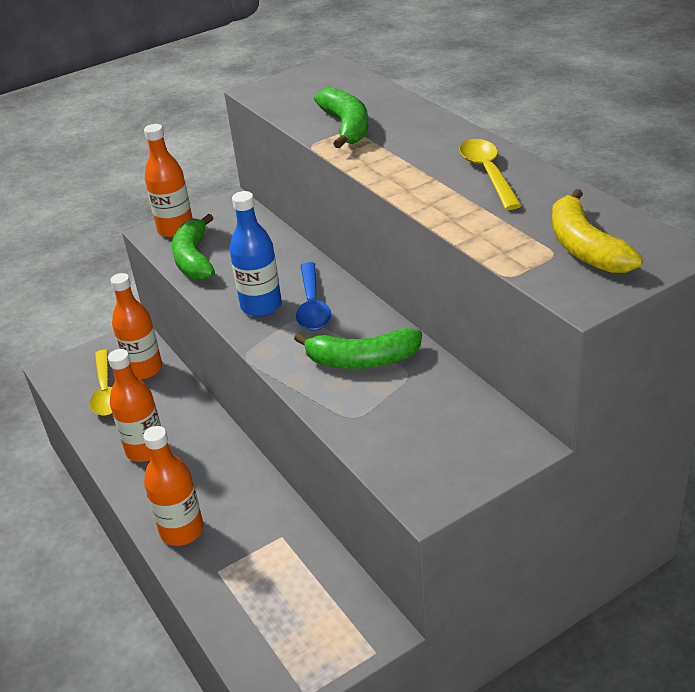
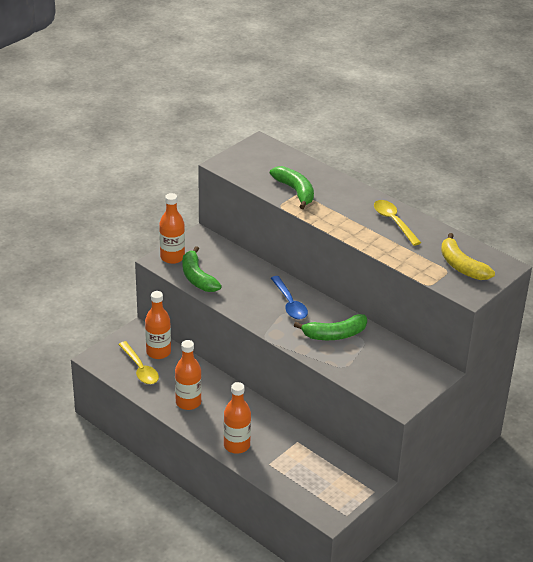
camera: 20 degrees left, 0 degrees up
blue bottle [230,191,282,317] -> none

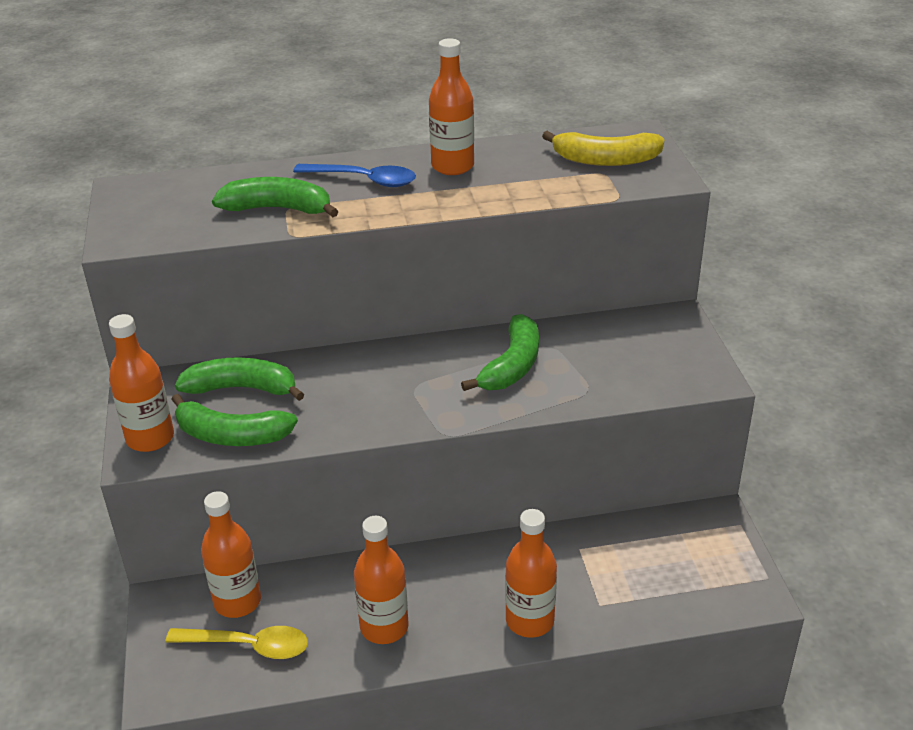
camera: 50 degrees left, 0 degrees up
blue spoon [271,276,308,319] -> blue spoon moved to [293,164,416,187]
yellow spoon [374,200,421,246] -> orange bottle [429,38,474,175]
none -> green banana [175,357,305,401]

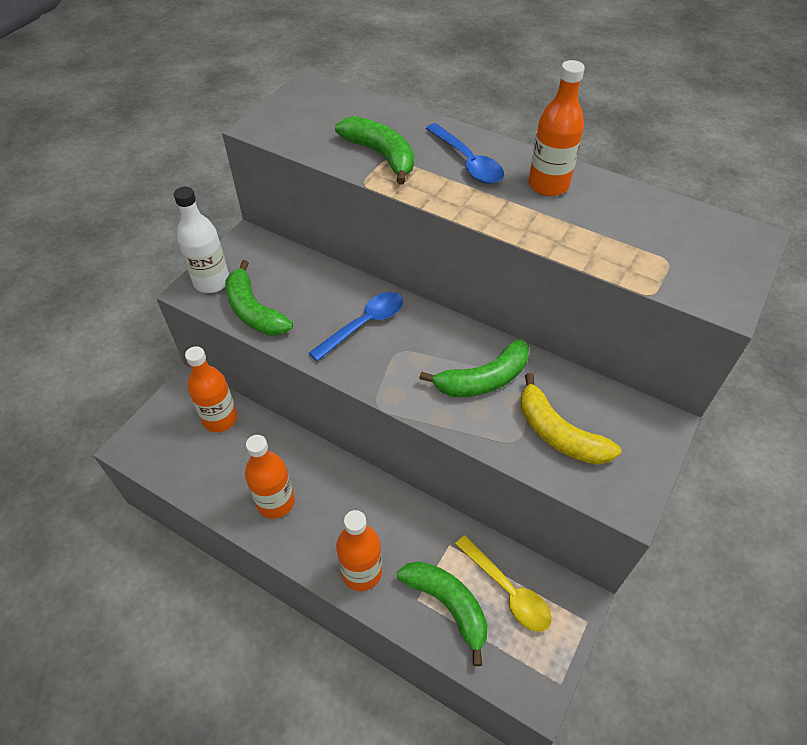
camera: 40 degrees right, 15 degrees up
orange bottle [109,314,174,452] -> white bottle [174,187,229,293]
yellow spoon [166,626,308,659] -> yellow spoon moved to [455,535,552,632]
green banana [175,357,305,401] -> green banana moved to [397,561,488,666]
yellow banana [542,131,664,166] -> yellow banana moved to [520,373,621,465]
none -> blue spoon [309,292,403,362]

